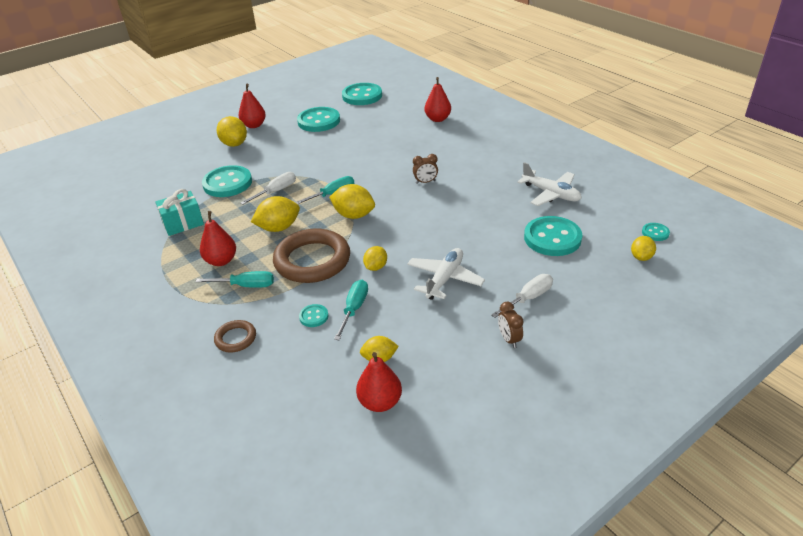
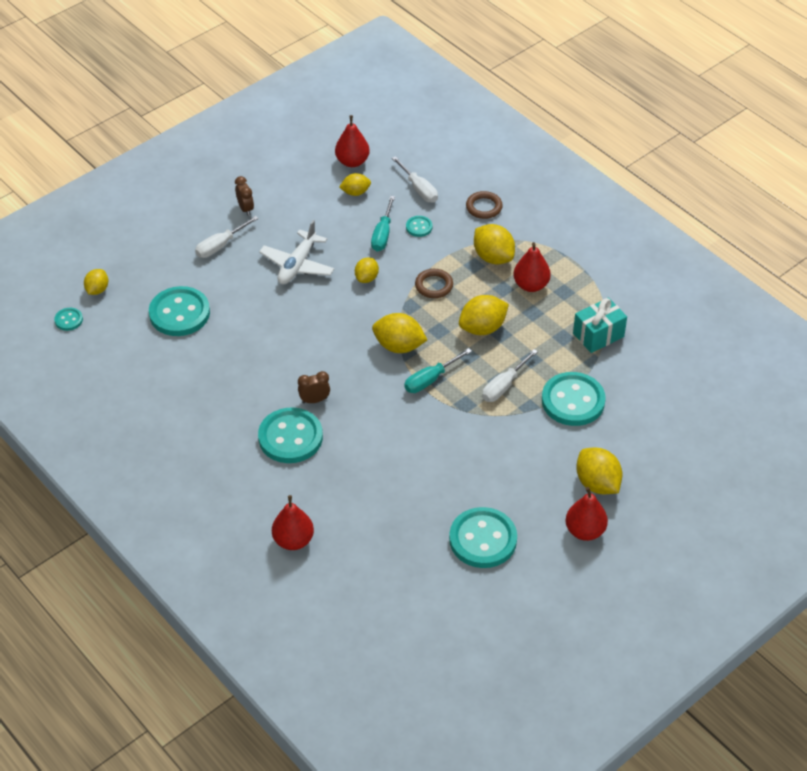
camera: 175 degrees right, 10 degrees up
turquoise screwdriver [195,271,274,288] -> yellow lemon [474,224,515,265]
brown ring [273,229,350,283] -> brown ring [415,269,453,298], size x0.48
turquoise button [342,83,382,105] -> turquoise button moved to [258,407,323,463]
white plane [517,162,582,206] -> none
none -> white screwdriver [392,156,438,203]

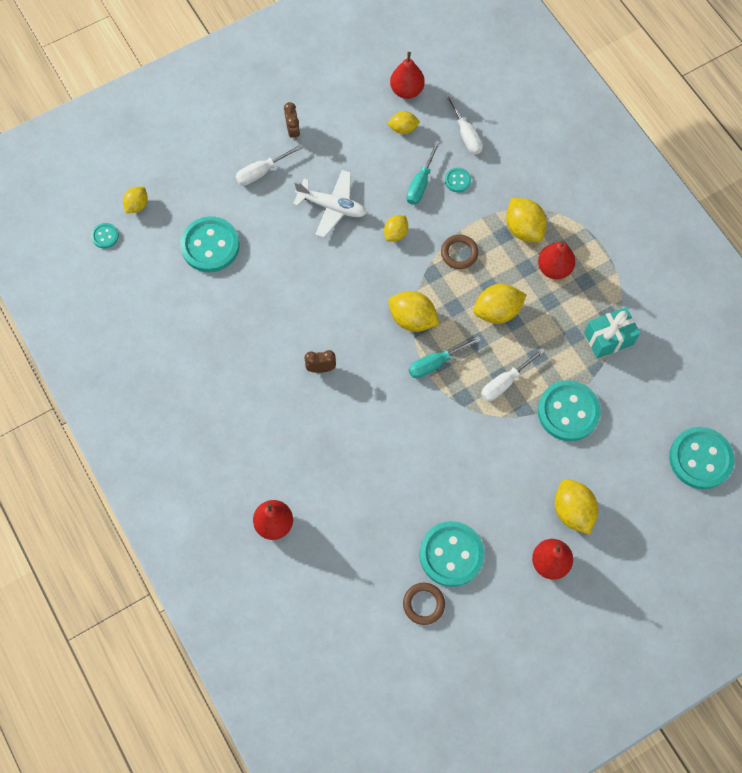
camera: 10 degrees right, 20 degrees up
turquoise button [258,407,323,463] -> turquoise button moved to [669,427,735,489]
white plane [259,220,334,285] -> white plane turned 105 degrees counterclockwise [293,170,367,238]
brown ring [466,191,503,219] -> brown ring moved to [403,583,445,625]

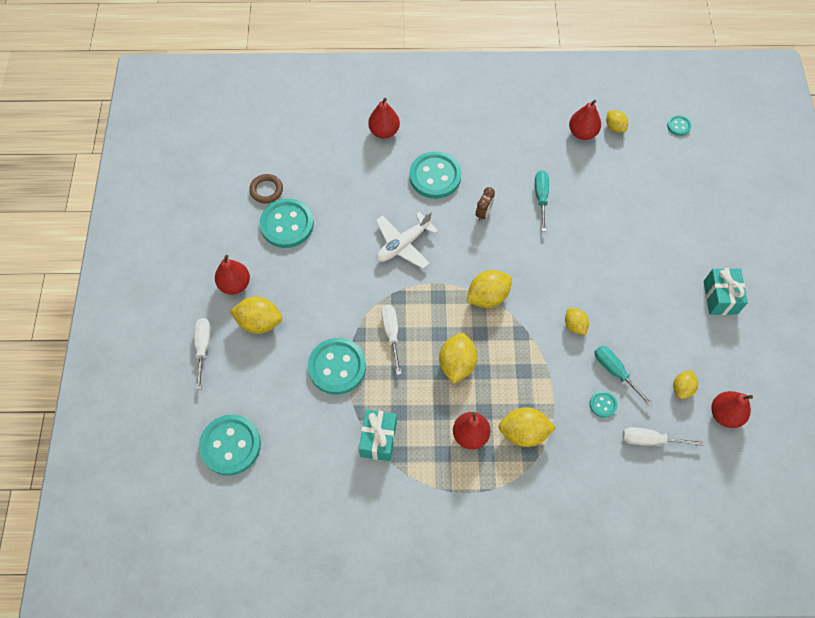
camera: 120 degrees right, 5 degrees down
yellow lemon [123,186,148,213] -> yellow lemon moved to [606,110,628,133]
turquoise button [180,216,240,272] -> turquoise button moved to [409,151,461,199]
white screwdriver [235,144,303,186] -> white screwdriver moved to [194,318,211,390]
brown clock [284,102,300,141] -> turquoise gift [703,268,748,315]
white plane [293,170,367,238] -> white plane moved to [376,211,438,269]
turquoise screwdriver [409,336,481,378] -> turquoise screwdriver moved to [535,170,549,232]
brown ring [441,235,479,269] -> none
none -> red pear [569,100,601,140]

